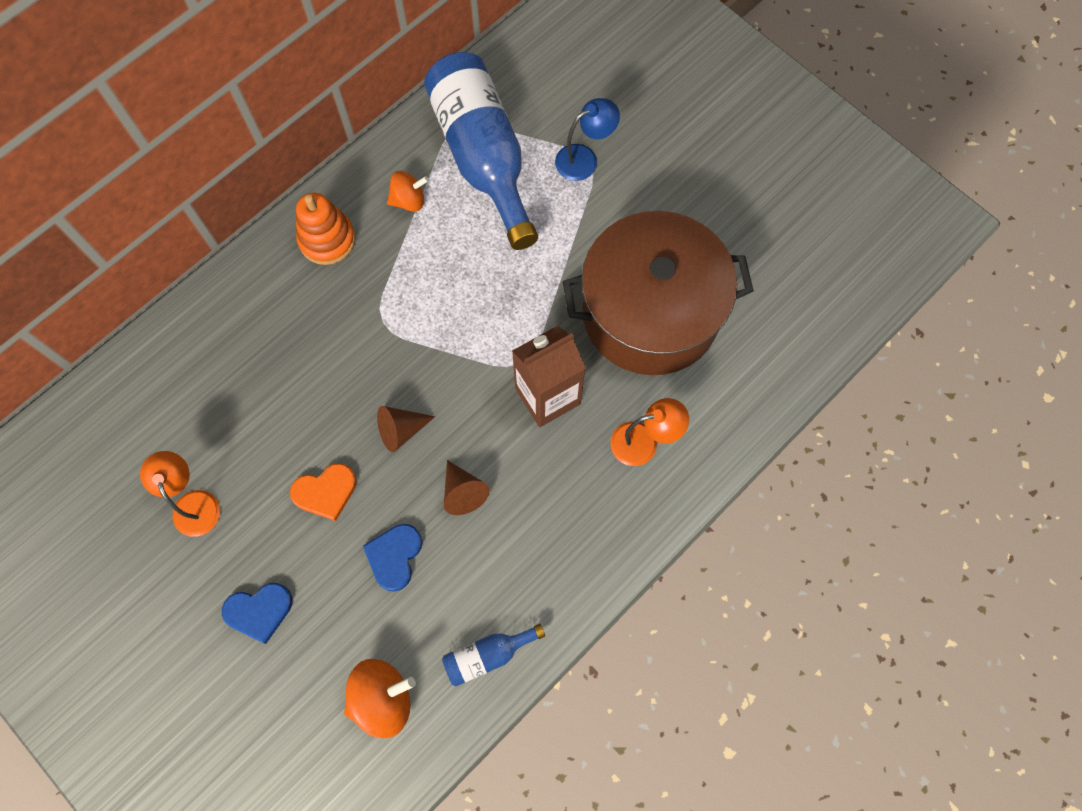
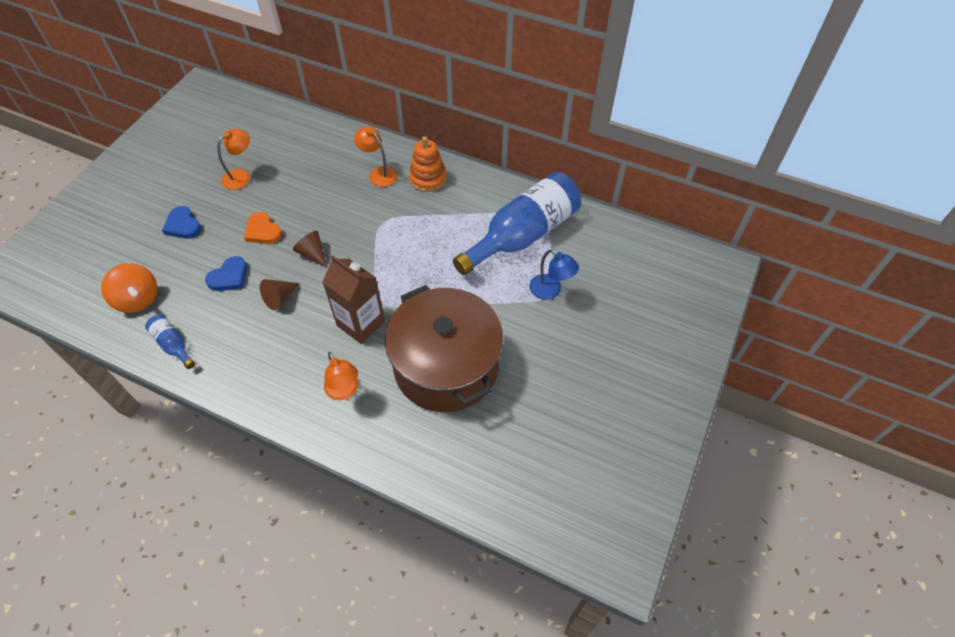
camera: 70 degrees right, 15 degrees down
blue heart [363,524,422,592] -> blue heart turned 135 degrees clockwise [205,256,247,291]
orange spinning top [387,171,429,212] -> none
none -> orange lamp [354,126,397,187]

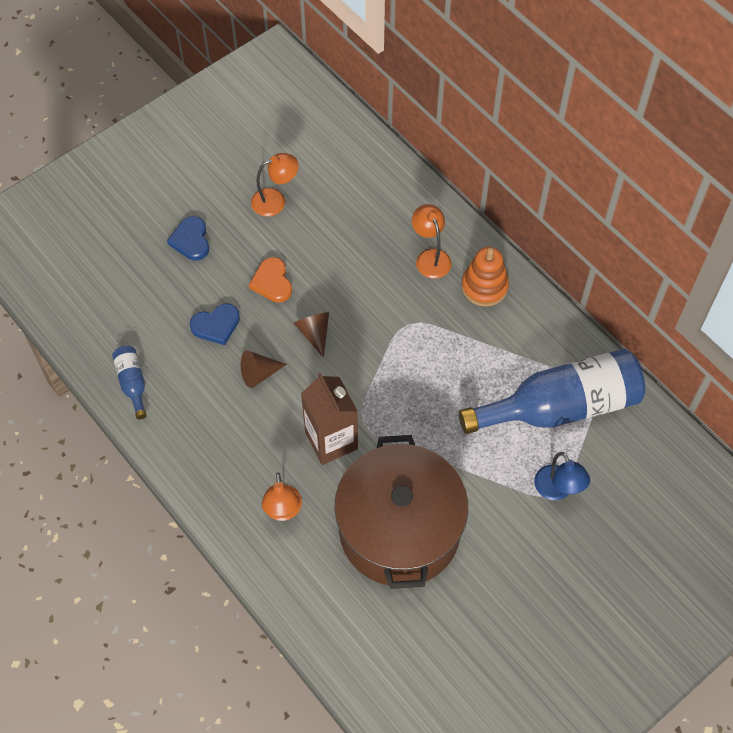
camera: 25 degrees right, 5 degrees up
orange spinning top [101,263,157,313] -> none

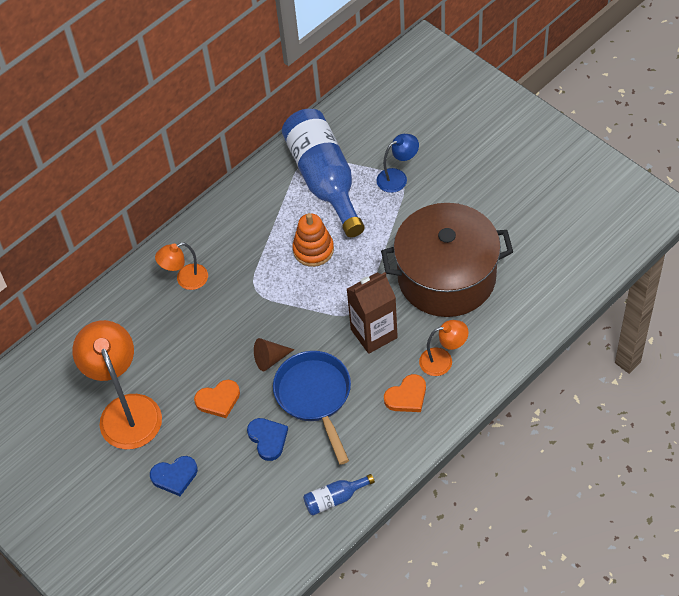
camera: 90 degrees left, 5 degrees down
brown cone [241,350,287,388] -> blue pan [273,351,351,465]
orange lamp [251,153,299,217] -> orange lamp [72,320,162,449], size x1.88
orange stacking toy [461,247,509,307] -> orange stacking toy moved to [292,213,334,267]
none -> orange heart [384,374,426,412]

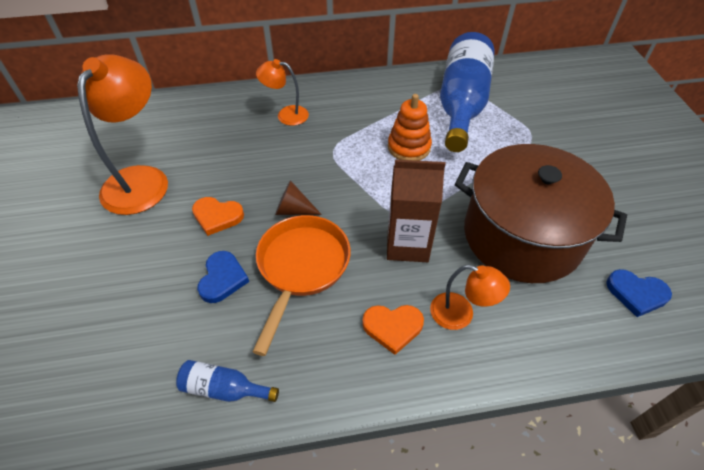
camera: 30 degrees right, 5 degrees down
blue heart [150,456,198,496] -> blue heart moved to [606,269,672,317]
blue pan [273,351,351,465] -> orange pan [252,215,351,356]
blue lamp [376,134,419,193] -> none

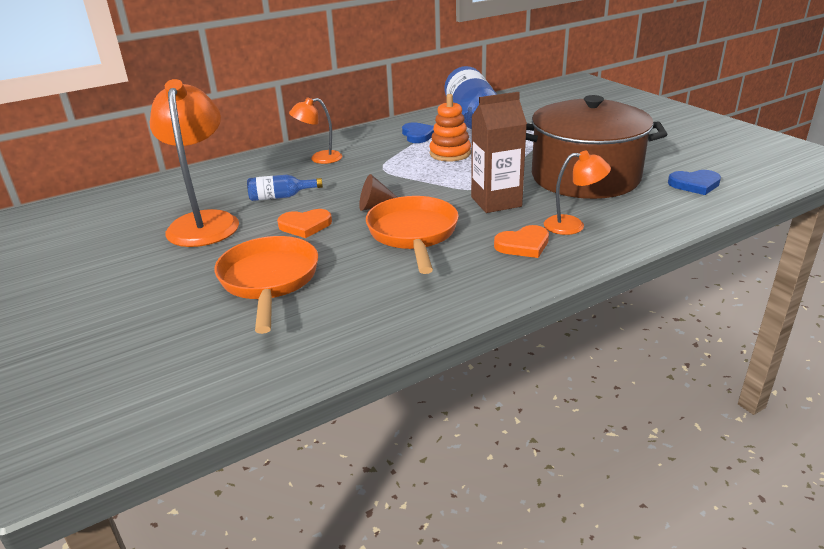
camera: 20 degrees left, 20 degrees down
blue bottle [176,360,279,402] -> blue bottle moved to [247,175,323,201]
blue heart [197,251,249,303] -> blue heart moved to [402,122,434,143]
none -> orange pan [215,236,318,334]

